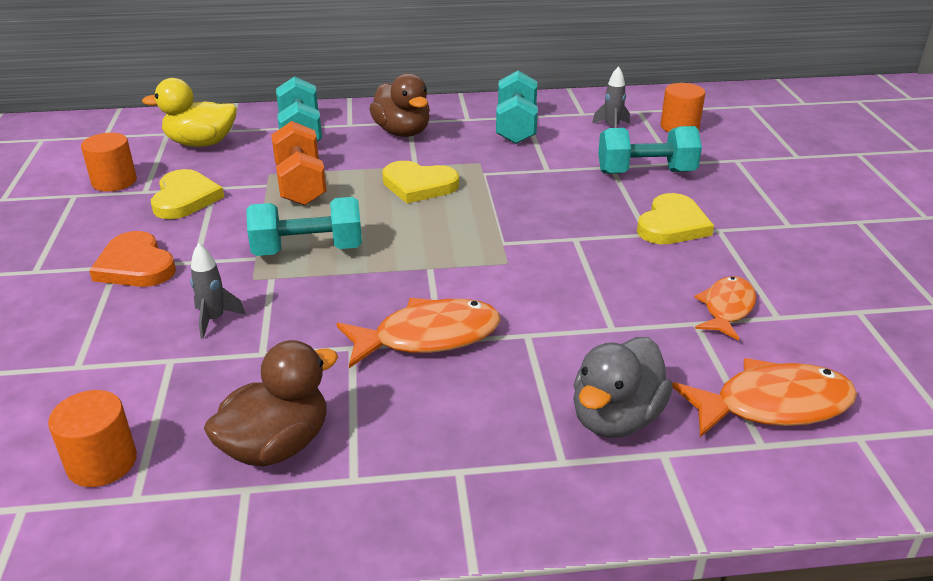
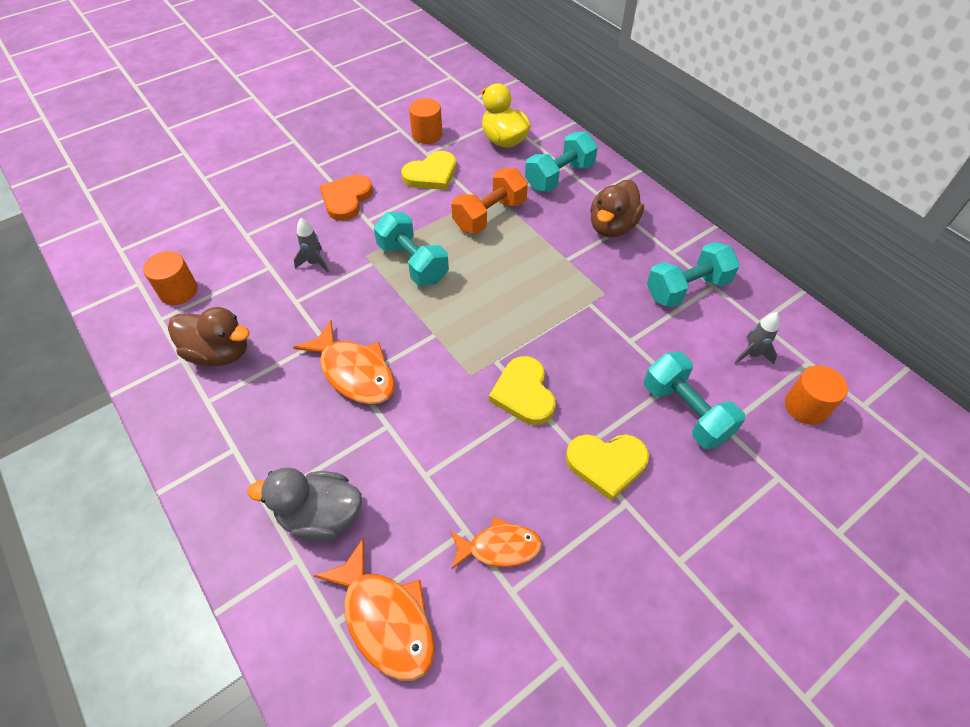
camera: 60 degrees right, 20 degrees up
yellow heart [382,161,459,203] -> yellow heart moved to [489,356,556,425]

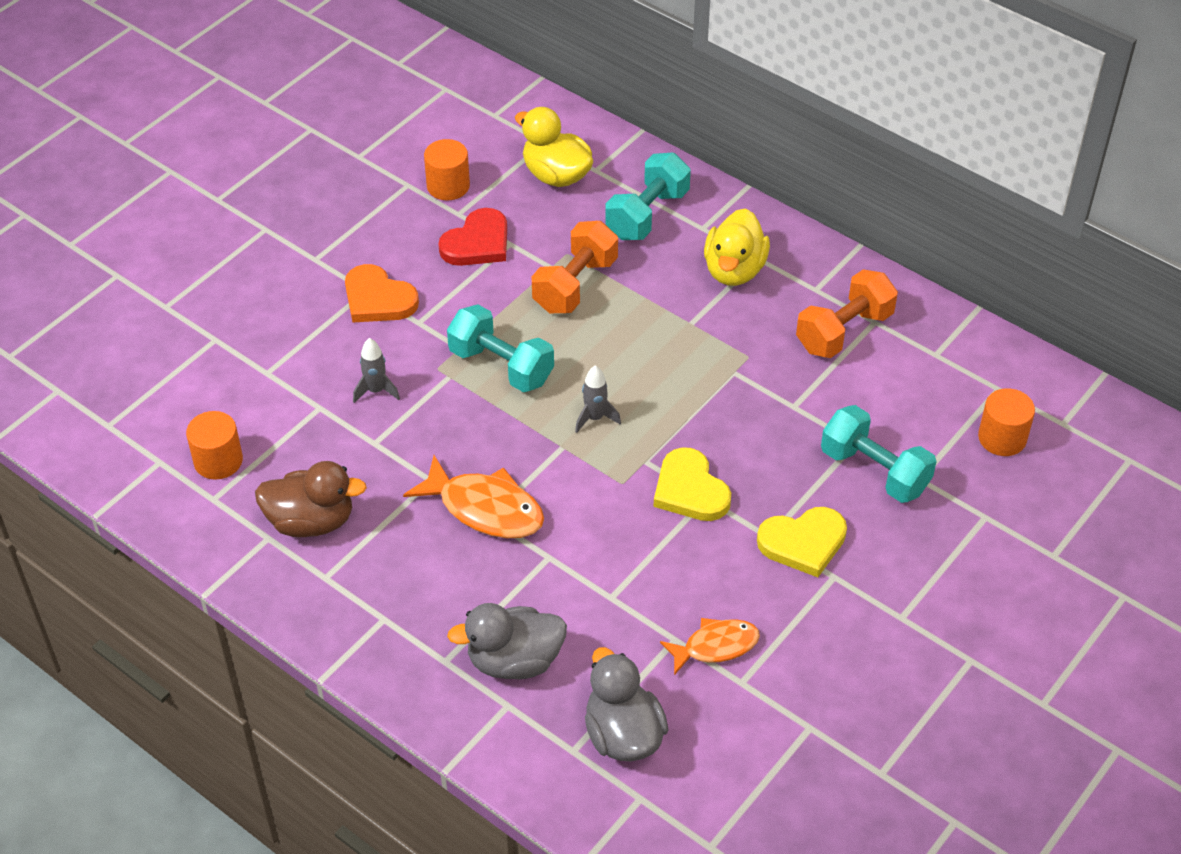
camera: 15 degrees left, 5 degrees down
orange fish [313,538,435,681] -> grey duck [585,647,668,761]
orange heart [320,174,373,221] -> orange heart turned 60 degrees counterclockwise [345,264,419,323]
yellow heart [401,151,456,190] -> red heart [438,208,507,266]
brown duck [590,180,644,238] -> yellow duck [704,208,770,286]
turquoise dumbbell [647,242,740,308] -> orange dumbbell [796,269,898,358]
grey rocket [734,312,780,365] -> grey rocket moved to [575,365,621,433]

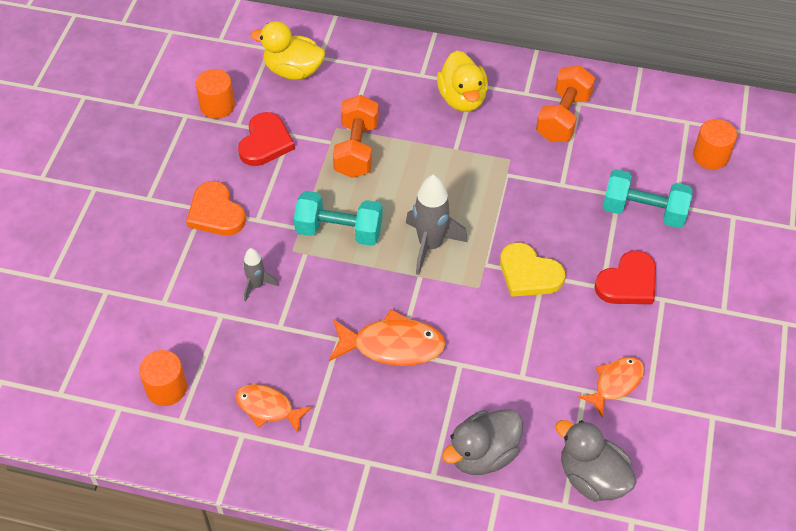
camera: 25 degrees left, 5 degrees up
brown duck [255,461,367,537] -> orange fish [235,384,313,433]
orange heart [345,264,419,323] -> orange heart turned 45 degrees clockwise [186,181,246,235]
grey rocket [575,365,621,433] -> grey rocket [406,175,468,275], size x1.79
turquoise dumbbell [605,153,691,240] -> none
yellow heart [757,507,847,577] -> red heart [594,250,656,304]

